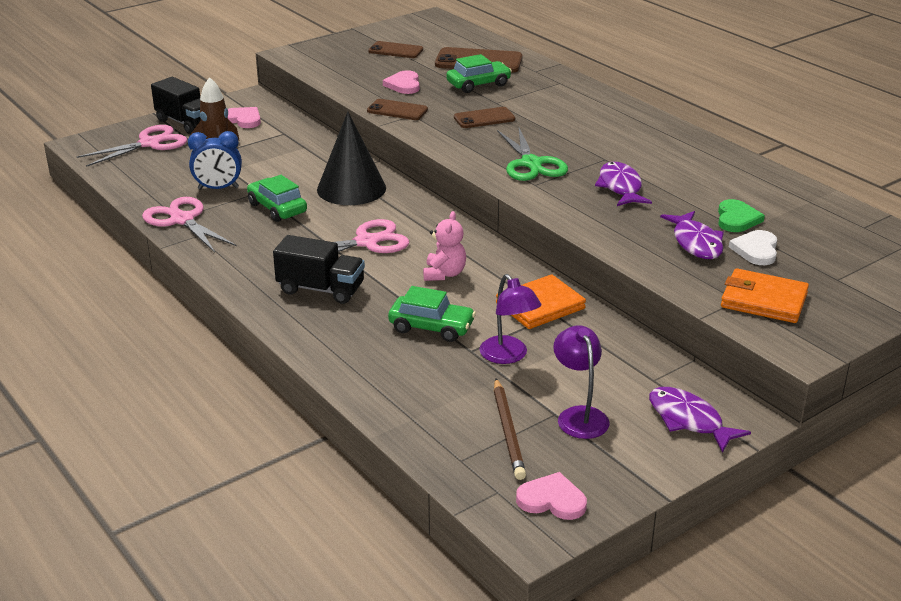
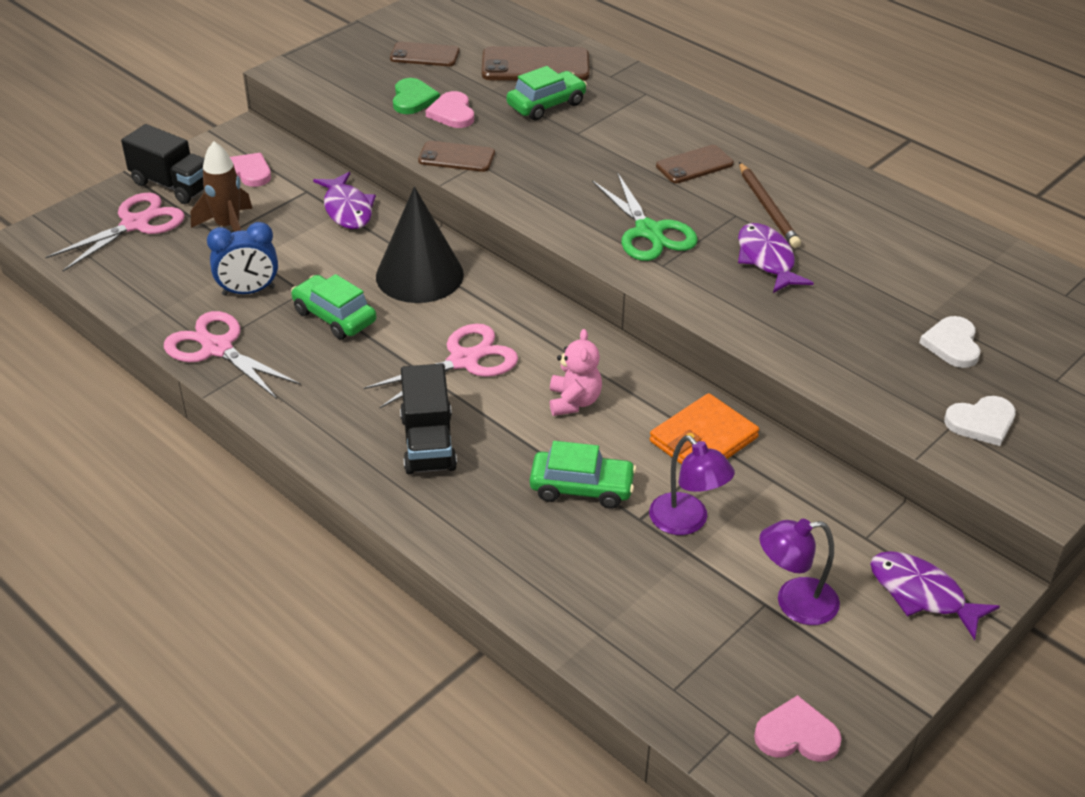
camera: 10 degrees left, 10 degrees up
black truck [273,235,365,304] -> black truck turned 75 degrees clockwise [400,364,457,474]
brown phone [454,107,515,128] -> brown phone moved to [656,145,734,183]
brown pencil [494,378,526,480] -> brown pencil moved to [739,162,801,248]
purple lamp [553,325,609,439] -> purple lamp turned 75 degrees counterclockwise [760,519,840,625]
purple fish [660,211,724,259] -> purple fish moved to [313,172,376,229]
green heart [718,199,765,232] -> green heart moved to [393,78,440,114]
orange wallet [721,268,809,323] -> white heart [944,396,1016,446]

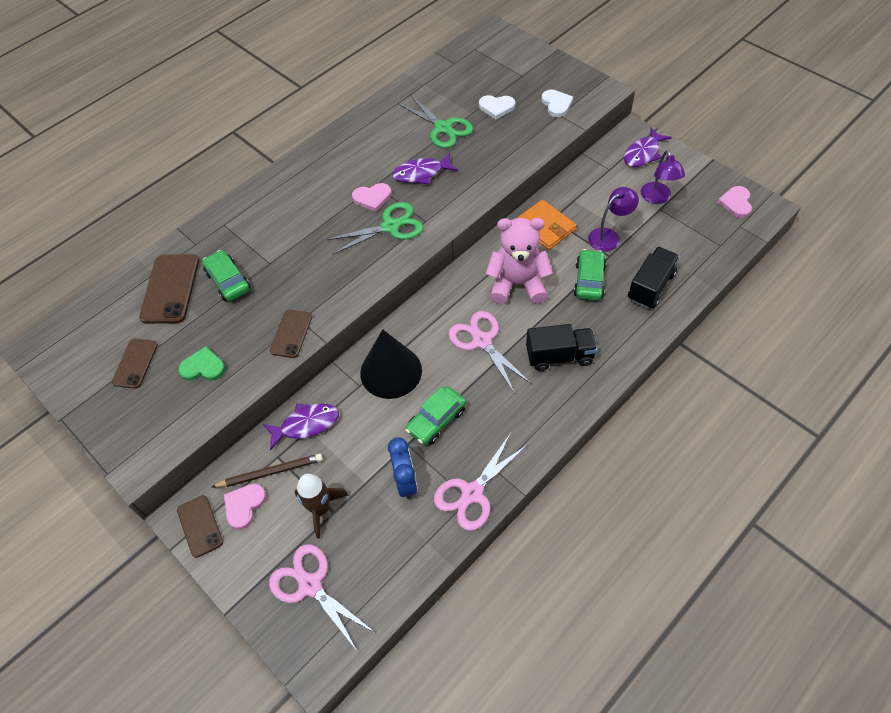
camera: 85 degrees left, 15 degrees up
black truck [121,124,205,204] -> black truck moved to [628,247,680,308]
pink heart [425,91,474,128] -> pink heart moved to [352,183,391,212]
pink teddy bear [550,329,602,416] -> pink teddy bear [486,218,553,304], size x1.77
brown phone [656,145,734,183] -> brown phone moved to [177,495,223,558]
brown pencil [739,162,801,248] -> brown pencil moved to [211,454,323,487]
none -> green scissors [399,94,473,148]

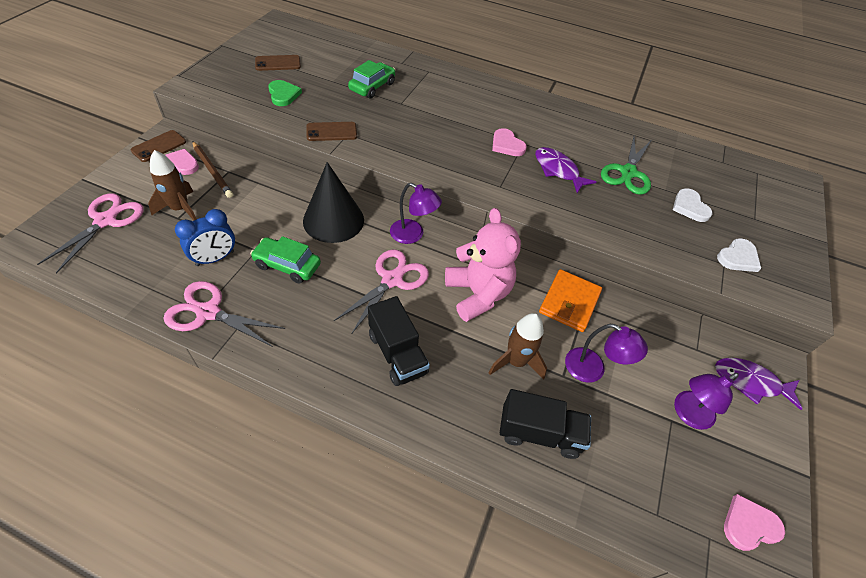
camera: 60 degrees right, 5 degrees down
brown phone [139,254,199,324] -> none
purple fish [263,403,339,450] -> none
green scissors [326,202,423,254] -> none
green car [574,249,606,300] -> brown rocket [489,313,547,379]
none -> purple lamp [390,183,442,244]

